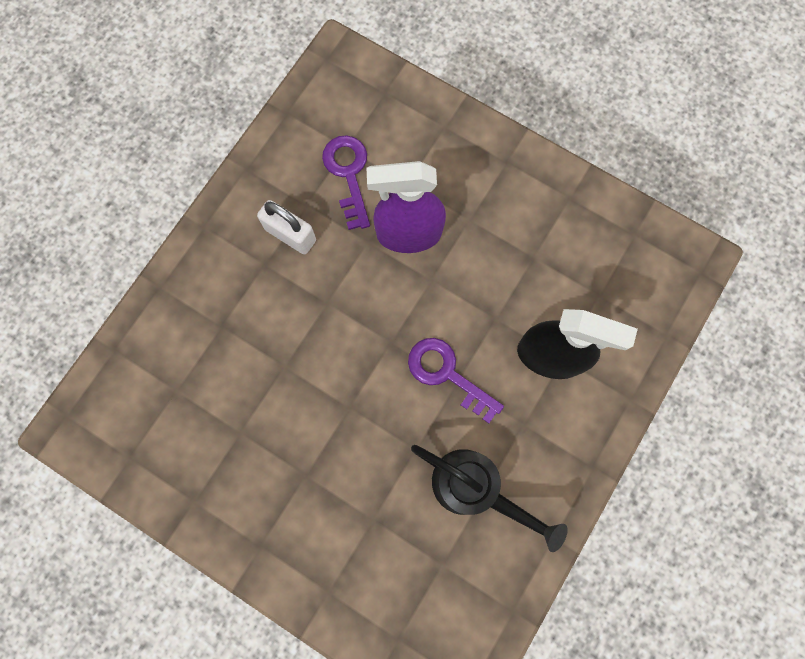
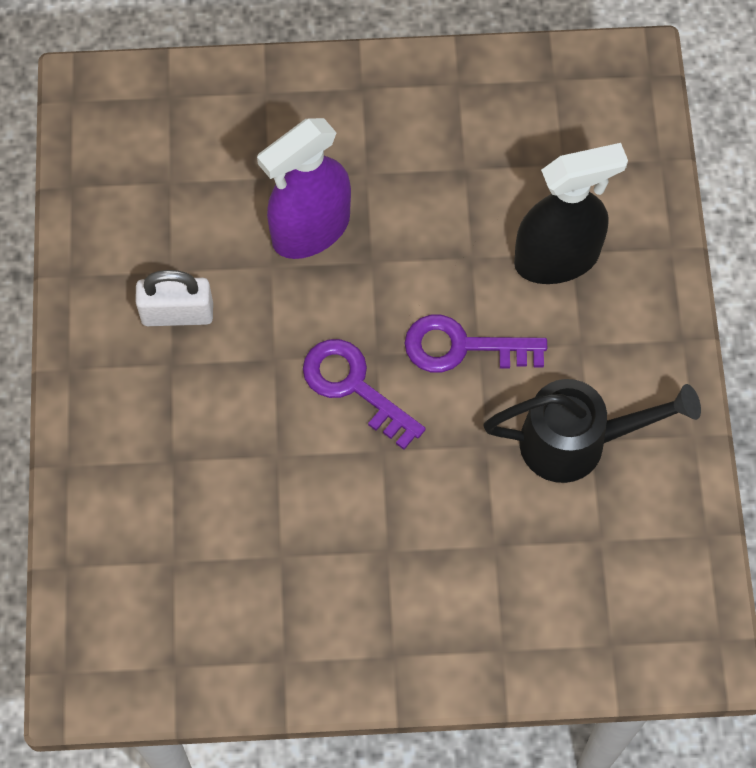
camera: 35 degrees left, 10 degrees down
purple key [322,135,370,230] -> purple key moved to [303,339,426,450]

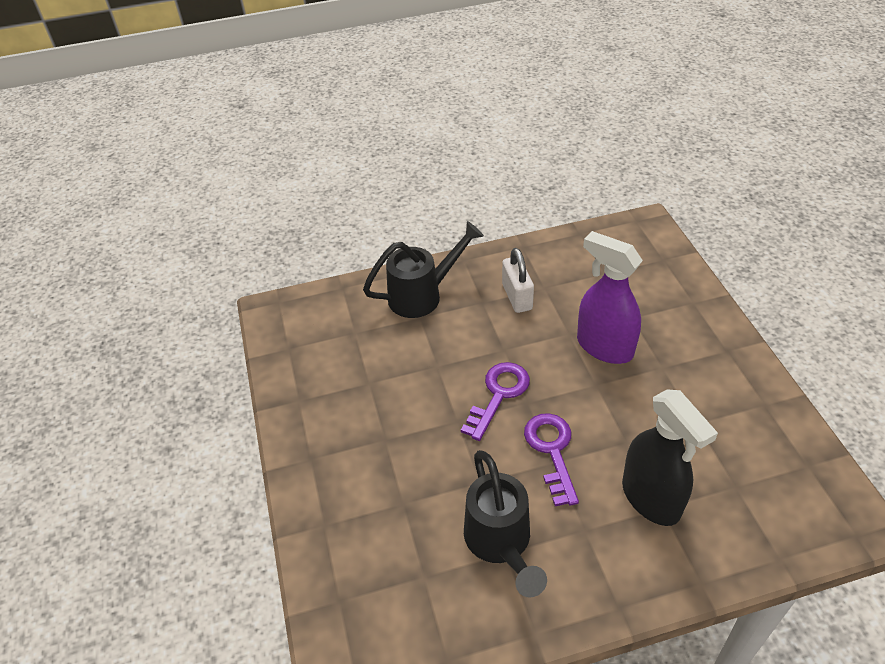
camera: 80 degrees right, 20 degrees down
none -> black watering can [363,221,484,318]

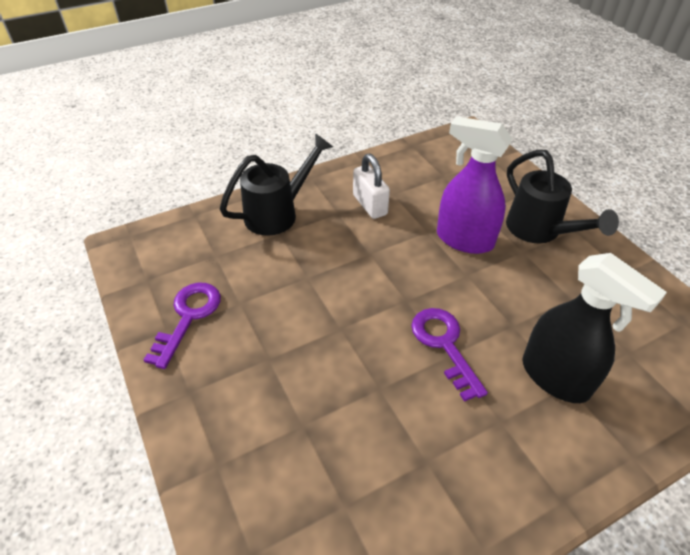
camera: 15 degrees left, 0 degrees up
purple key [461,362,530,441] -> purple key moved to [144,282,221,369]
black watering can [464,450,547,598] -> black watering can moved to [506,150,619,243]

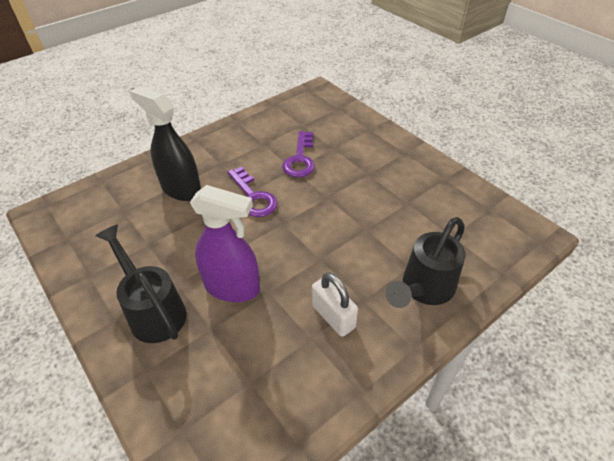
camera: 170 degrees right, 0 degrees up
purple key [144,282,221,369] -> purple key moved to [282,131,315,178]

